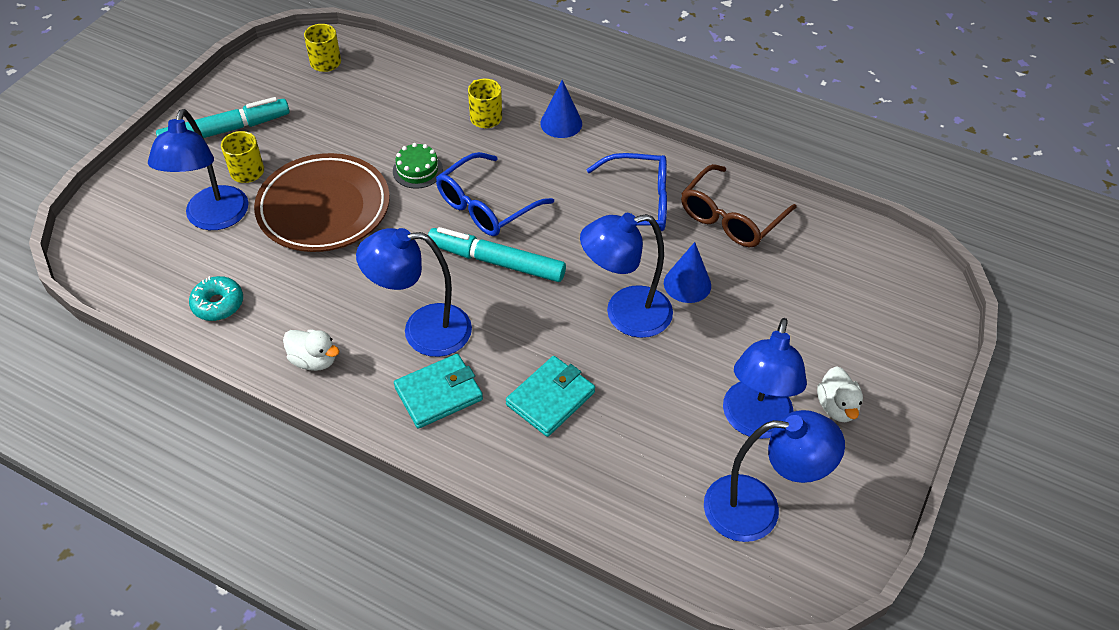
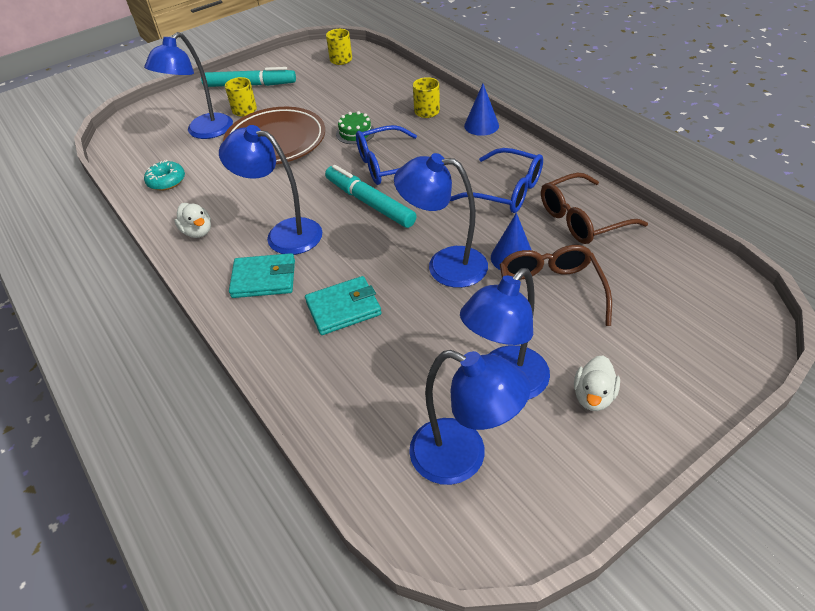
camera: 30 degrees right, 5 degrees down
none -> brown glasses [499,245,612,326]

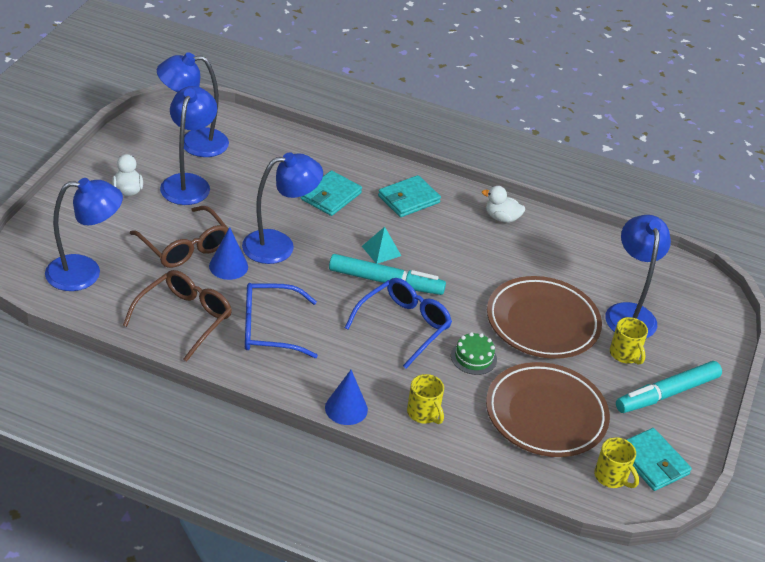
camera: 140 degrees right, 5 degrees down
turquoise donut [144,160,185,191] -> none
blue lamp [219,125,322,255] -> blue lamp moved to [45,178,123,291]
none -> turquoise pyramid [362,227,401,264]
none -> brown plate [486,362,610,457]
none -> turquoise wallet [627,428,692,491]

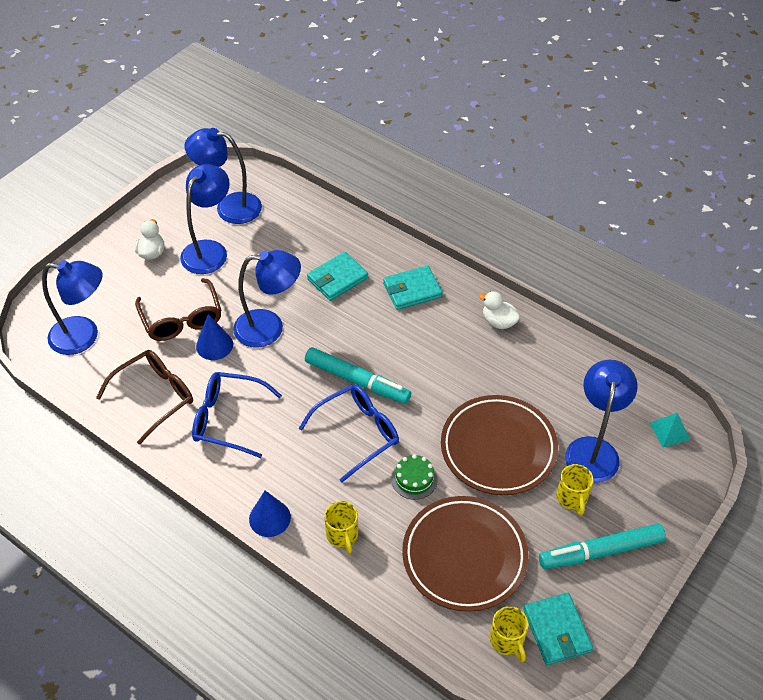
camera: 20 degrees right, 10 degrees up
turquoise pyramid [362,227,401,264] -> turquoise pyramid moved to [650,413,690,447]

